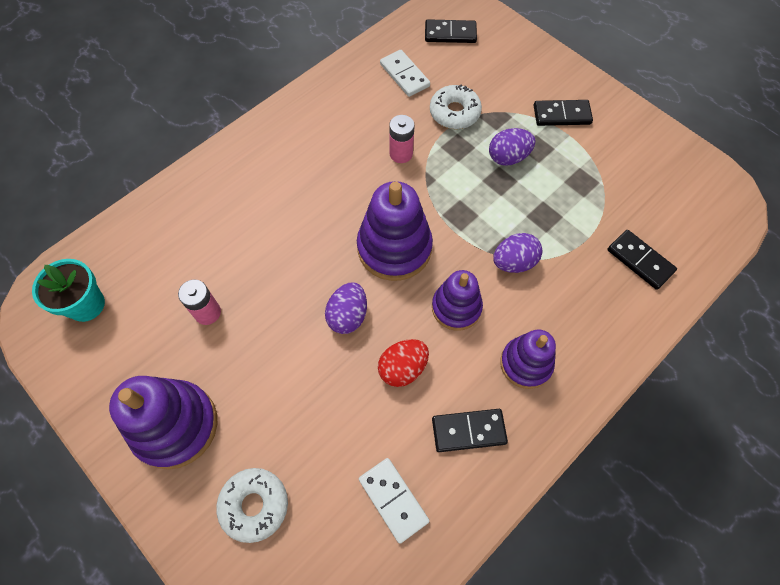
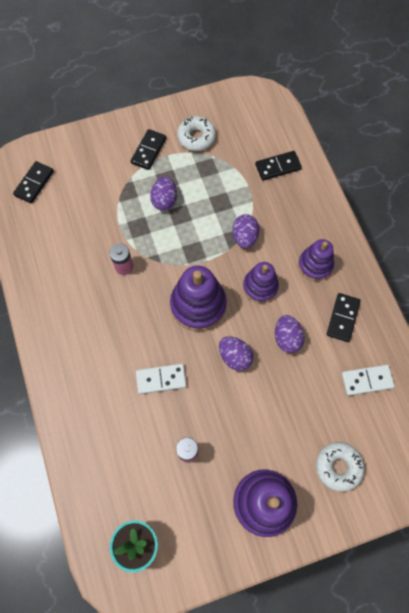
camera: 65 degrees left, 5 degrees up
red egg [378,339,429,387] -> purple egg [275,315,305,353]
white domino [380,50,430,97] -> white domino moved to [136,364,187,394]
white donut [430,84,482,129] -> white donut moved to [177,116,216,151]

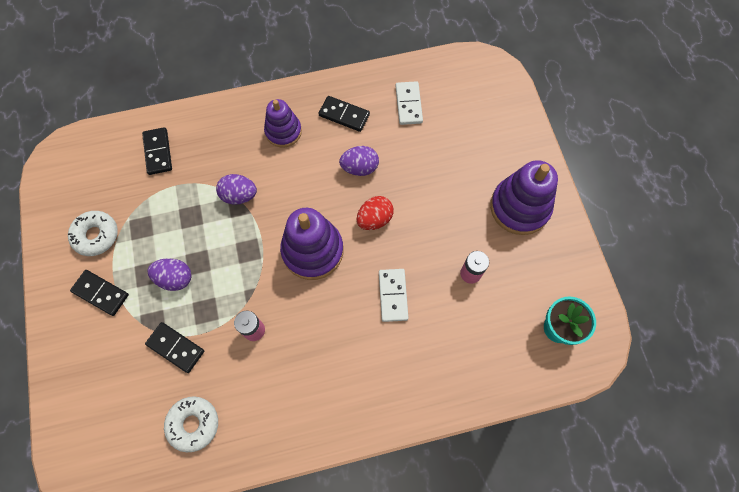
camera: 85 degrees left, 0 degrees up
black domino [13,161,54,204] -> black domino moved to [145,322,204,373]
purple egg [219,336,253,371] -> red egg [357,196,394,230]
purple stacking toy [243,262,279,303] -> none
white donut [316,442,365,492] -> white donut moved to [164,396,218,452]

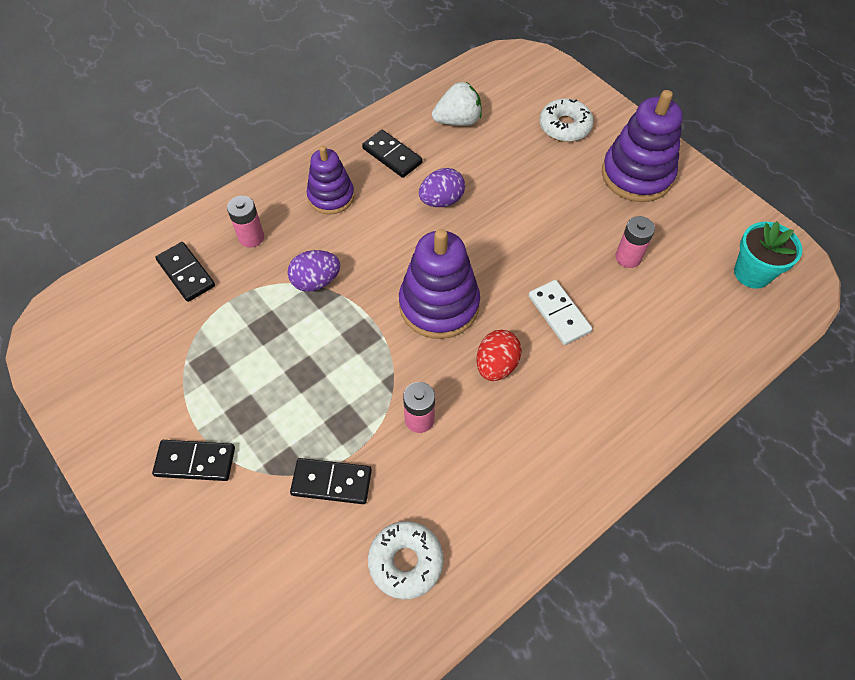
camera: 25 degrees left, 10 degrees down
white donut [68,211,118,256] -> white donut moved to [540,98,594,142]
purple egg [147,258,191,291] -> none
black domino [318,96,370,132] -> black domino turned 45 degrees clockwise [362,130,423,178]
red egg [357,196,394,230] -> red egg moved to [477,330,522,381]
white domino [396,81,423,125] -> white strawberry [432,82,481,126]
none -> pink battery [227,196,264,248]

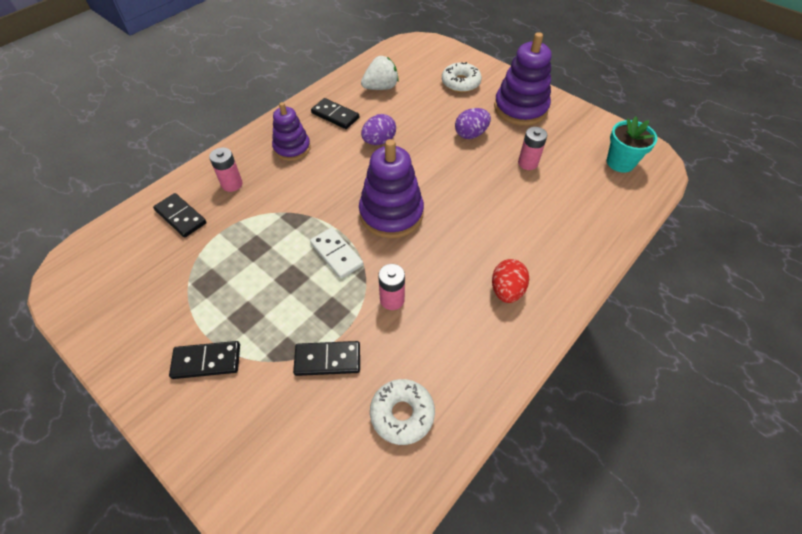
camera: 10 degrees left, 5 degrees down
purple egg [287,250,340,292] -> purple egg moved to [455,108,491,139]
red egg [477,330,522,381] -> red egg moved to [492,259,529,303]
white domino [529,280,592,345] -> white domino moved to [310,227,363,279]

